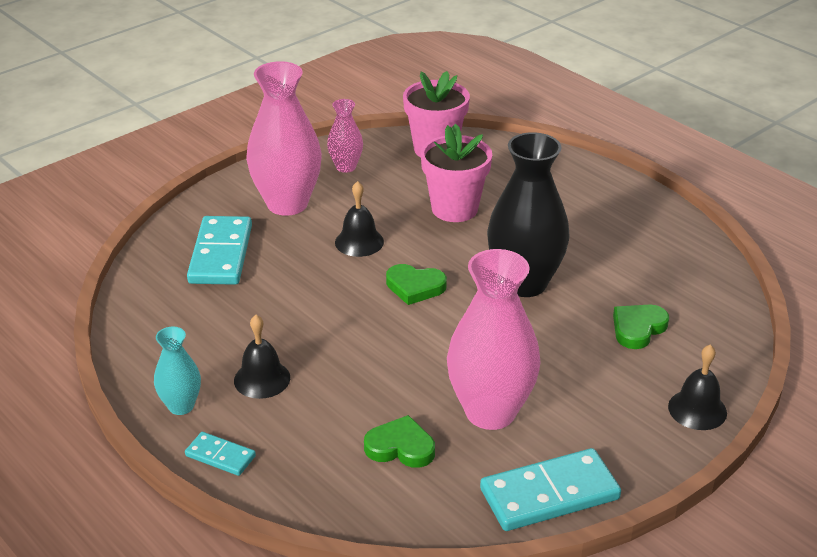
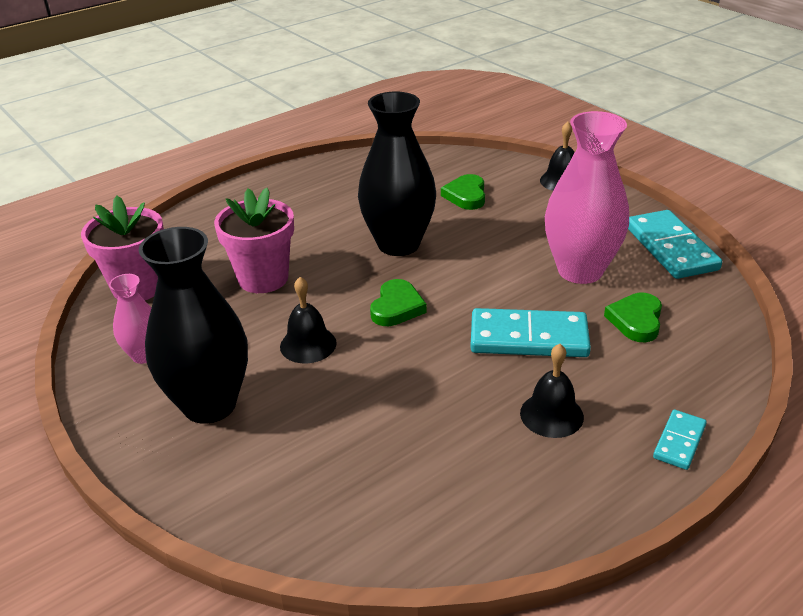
camera: 85 degrees left, 0 degrees up
turquoise vase [154,327,201,415] -> none
turquoise domino [187,216,252,285] -> turquoise domino moved to [470,308,591,357]
pink vase [246,61,322,216] -> black vase [139,227,248,424]
green heart [613,304,669,349] -> green heart turned 45 degrees clockwise [441,174,485,210]

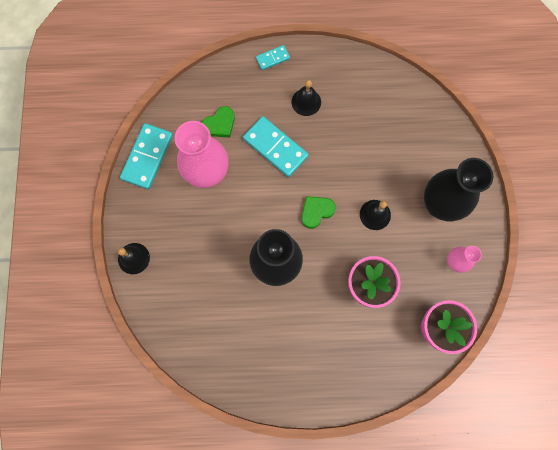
camera: 145 degrees left, 40 degrees up
green heart [441,174,485,210] -> none

